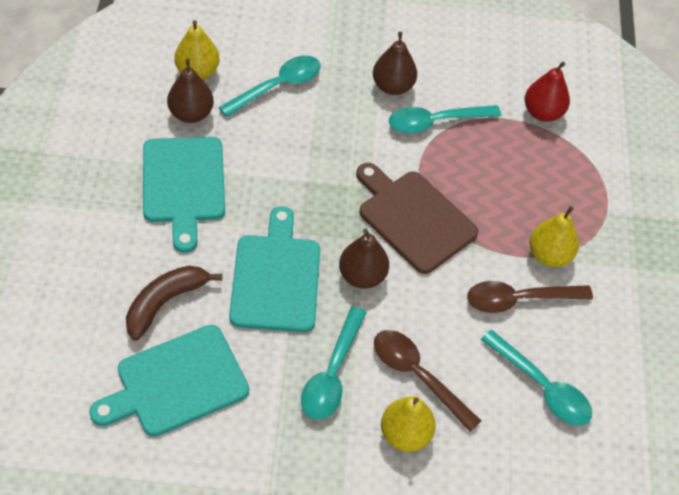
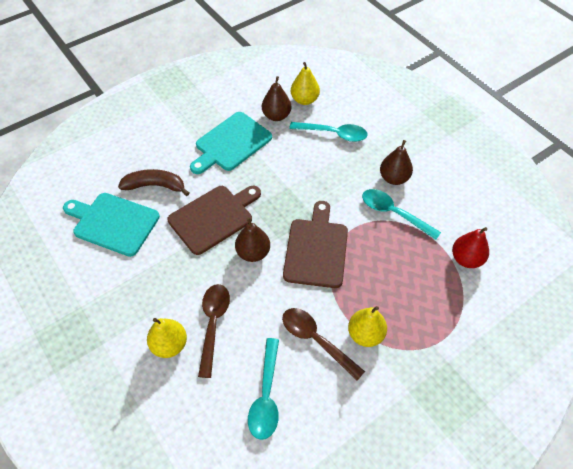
camera: 55 degrees right, 0 degrees up
turquoise cutting board [229,206,320,332] -> brown cutting board [167,186,261,255]
turquoise spoon [301,307,367,420] -> none

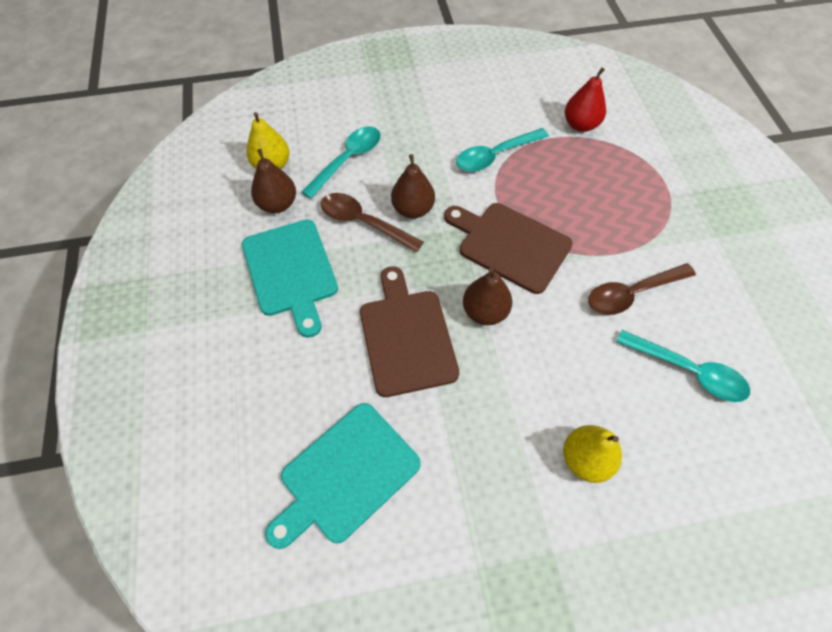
camera: 65 degrees left, 5 degrees up
brown banana [118,169,189,196] -> none
brown spoon [198,284,230,378] -> brown spoon moved to [321,193,423,252]
yellow pear [348,306,387,347] -> none
brown pear [380,140,413,185] -> brown pear moved to [391,154,435,218]

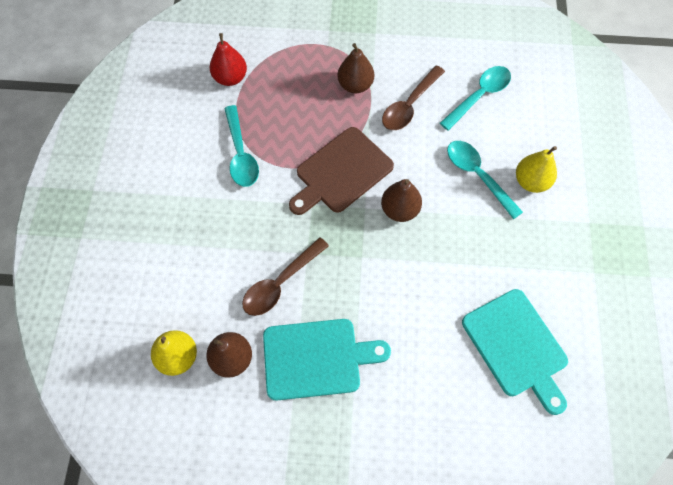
camera: 75 degrees left, 5 degrees up
turquoise spoon [301,126,381,199] -> turquoise spoon moved to [447,141,523,219]
brown cutting board [360,266,459,397] -> none
brown pear [391,154,435,218] -> brown pear moved to [337,43,374,93]
brown spoon [588,263,696,315] -> brown spoon turned 45 degrees clockwise [382,65,445,130]

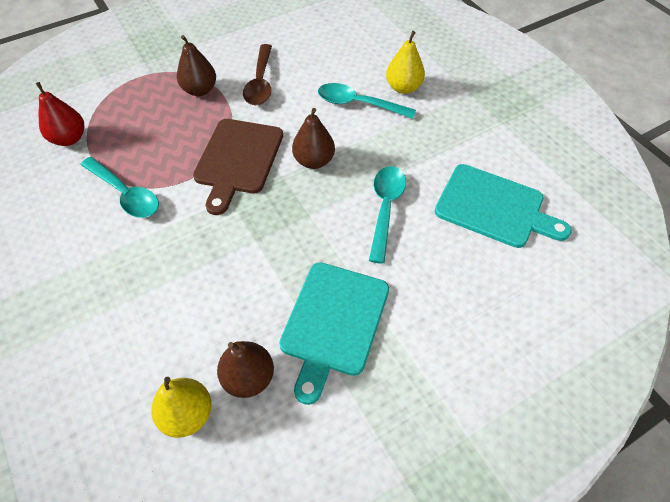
camera: 35 degrees left, 10 degrees down
brown spoon [242,237,329,316] -> none
turquoise cutting board [263,319,391,401] -> turquoise cutting board turned 150 degrees clockwise [279,262,389,405]
turquoise spoon [440,66,511,131] -> turquoise spoon moved to [369,166,406,264]

